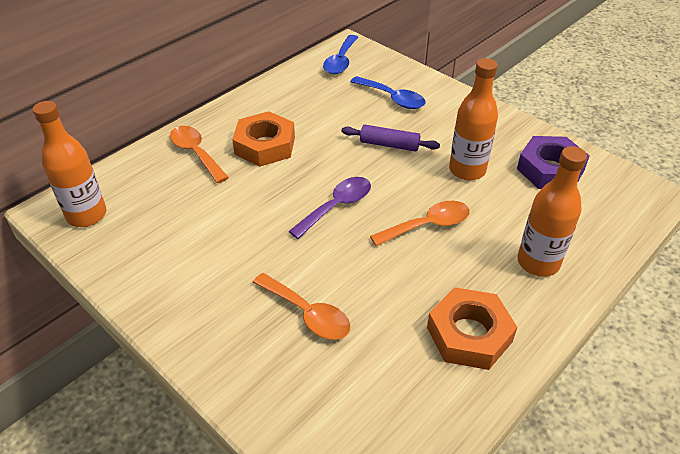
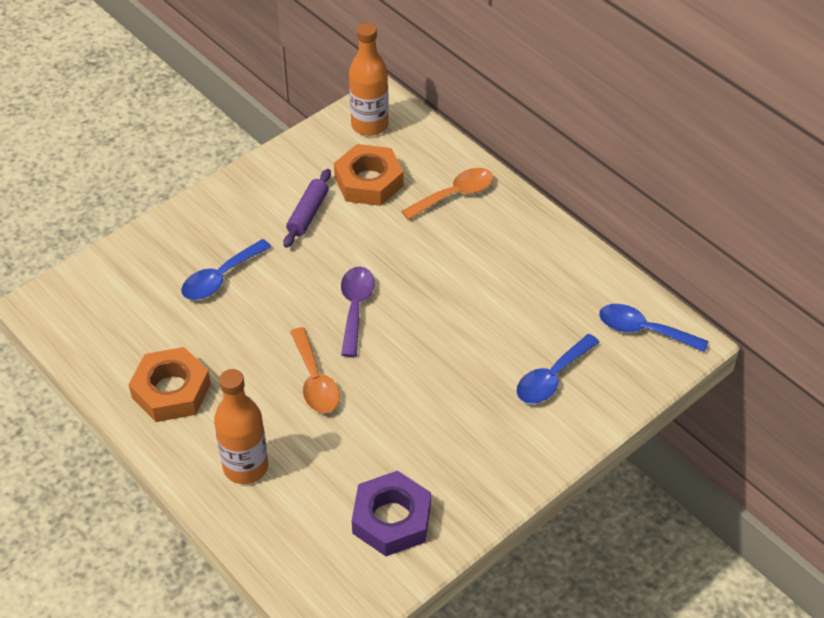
camera: 95 degrees right, 5 degrees up
orange nut [232,111,295,167] -> orange nut moved to [334,144,404,206]
orange spoon [253,273,350,340] -> blue spoon [181,239,271,300]
purple spoon [289,177,371,239] -> purple spoon turned 135 degrees counterclockwise [341,267,375,357]
purple rolling pin [341,125,440,152] -> purple rolling pin moved to [283,169,331,248]
orange bottle [449,58,498,180] -> none

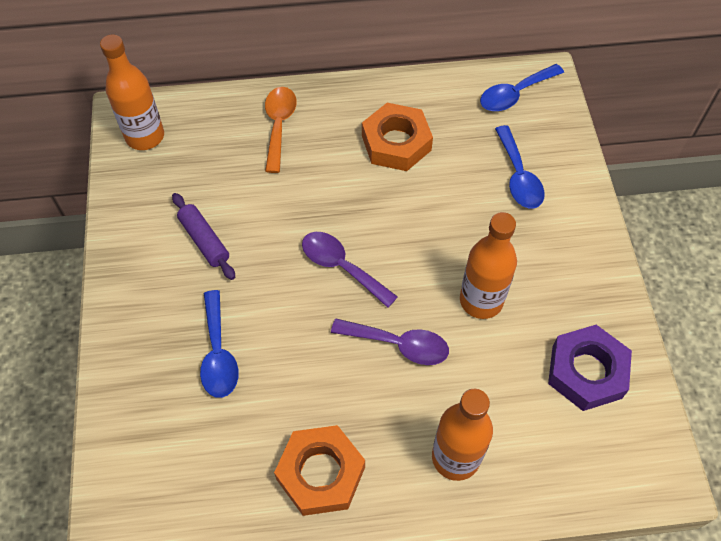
camera: 55 degrees left, 10 degrees up
orange spoon [290,327,340,413] -> purple spoon [331,319,449,365]
orange nut [334,144,404,206] -> orange nut moved to [362,103,433,171]
none -> orange bottle [460,212,517,319]

